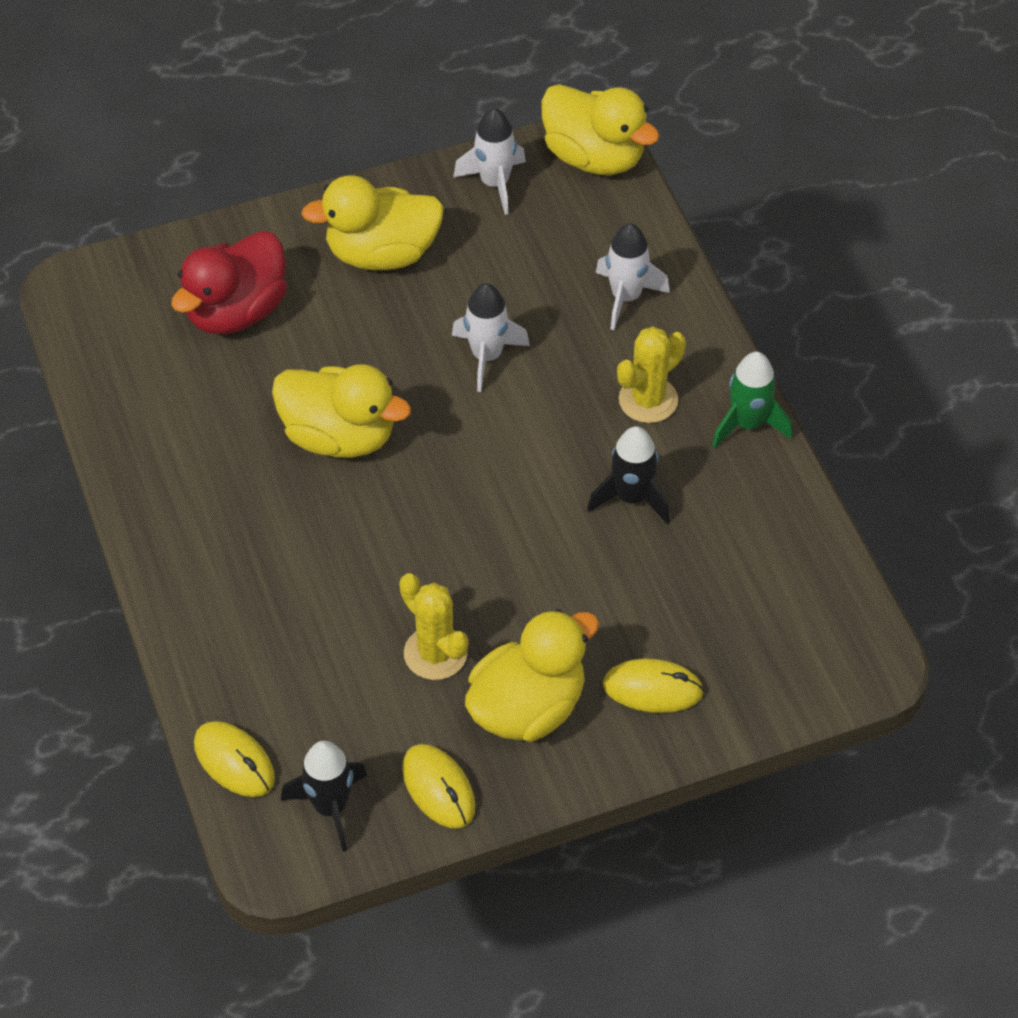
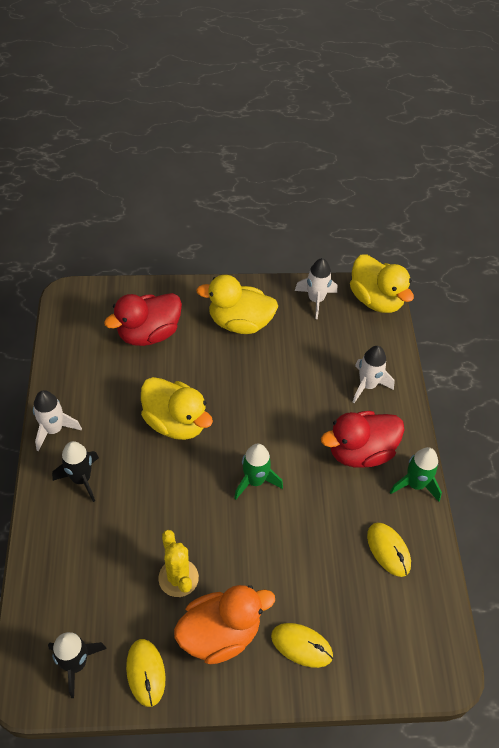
camera: 15 degrees right, 0 degrees up
yellow mouse [194,721,275,797] -> yellow mouse moved to [367,523,411,577]
white rocket [452,283,530,392] -> white rocket moved to [33,390,82,451]
yellow duck [465,609,599,742] -> orange duck [174,585,275,664]
black rocket [587,426,670,524] -> black rocket moved to [52,441,99,502]
yellow cactus [617,326,686,423] -> red duck [321,411,404,468]
none -> green rocket [234,444,283,500]

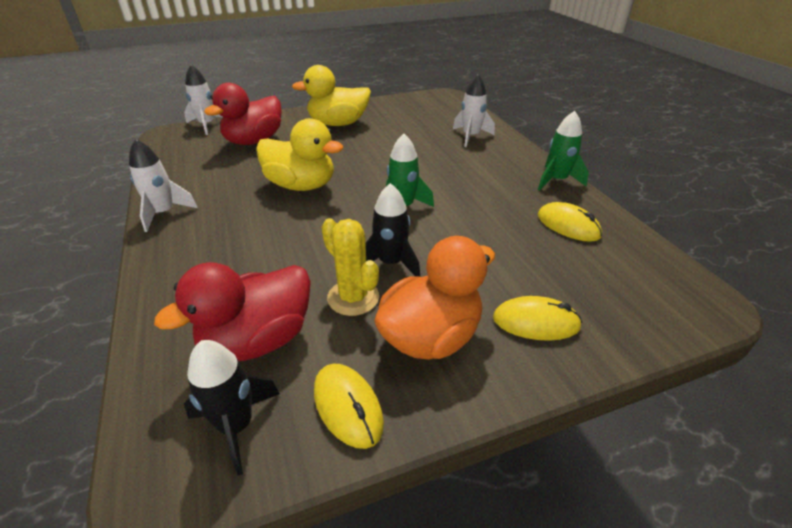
camera: 15 degrees left, 15 degrees down
black rocket [52,441,99,502] -> black rocket moved to [366,183,420,277]
white rocket [295,258,337,319] -> white rocket moved to [184,65,223,135]
red duck [321,411,404,468] -> red duck moved to [154,262,311,361]
yellow duck [350,254,414,313] -> none

